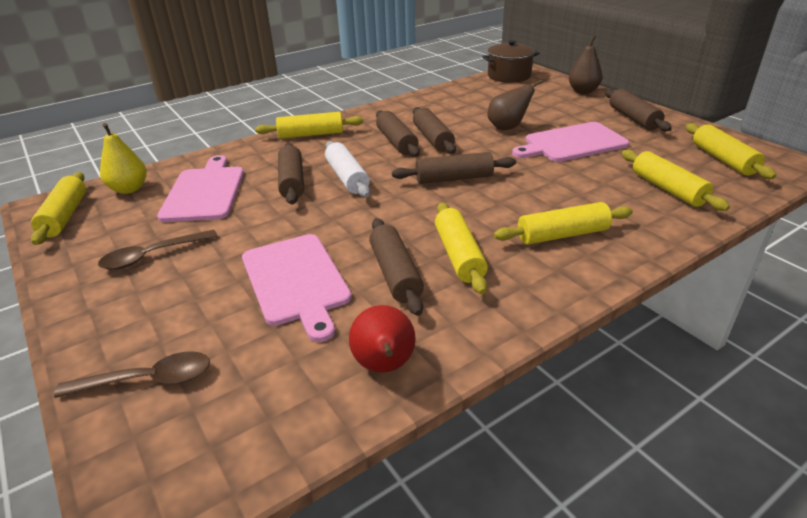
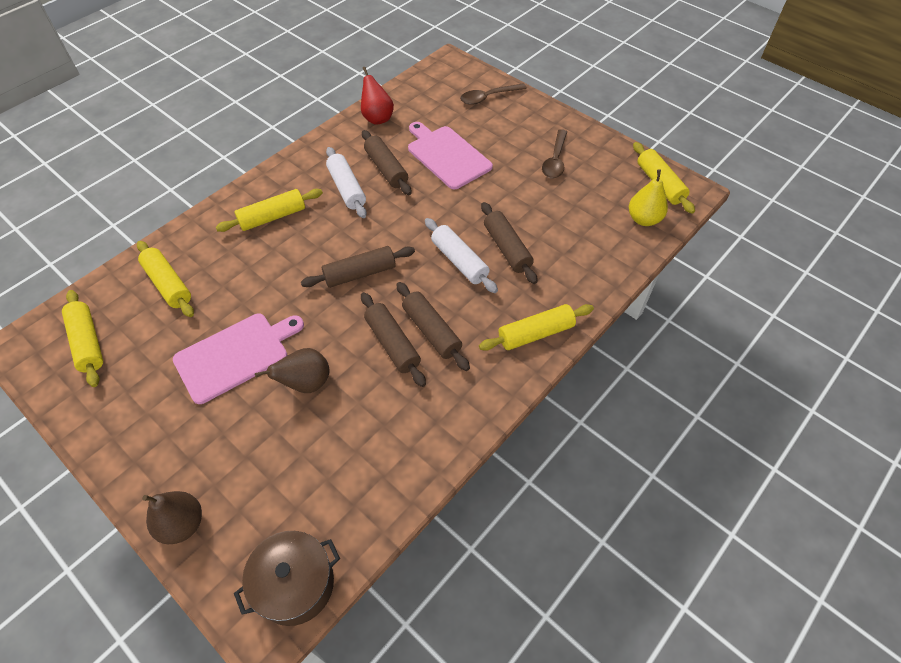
camera: 165 degrees right, 20 degrees up
brown spoon [98,229,218,270] -> brown spoon turned 150 degrees clockwise [542,129,567,179]
pink cutting board [157,155,244,222] -> none
yellow rolling pin [435,202,488,294] -> white rolling pin [326,147,367,218]
brown rolling pin [605,89,672,132] -> none

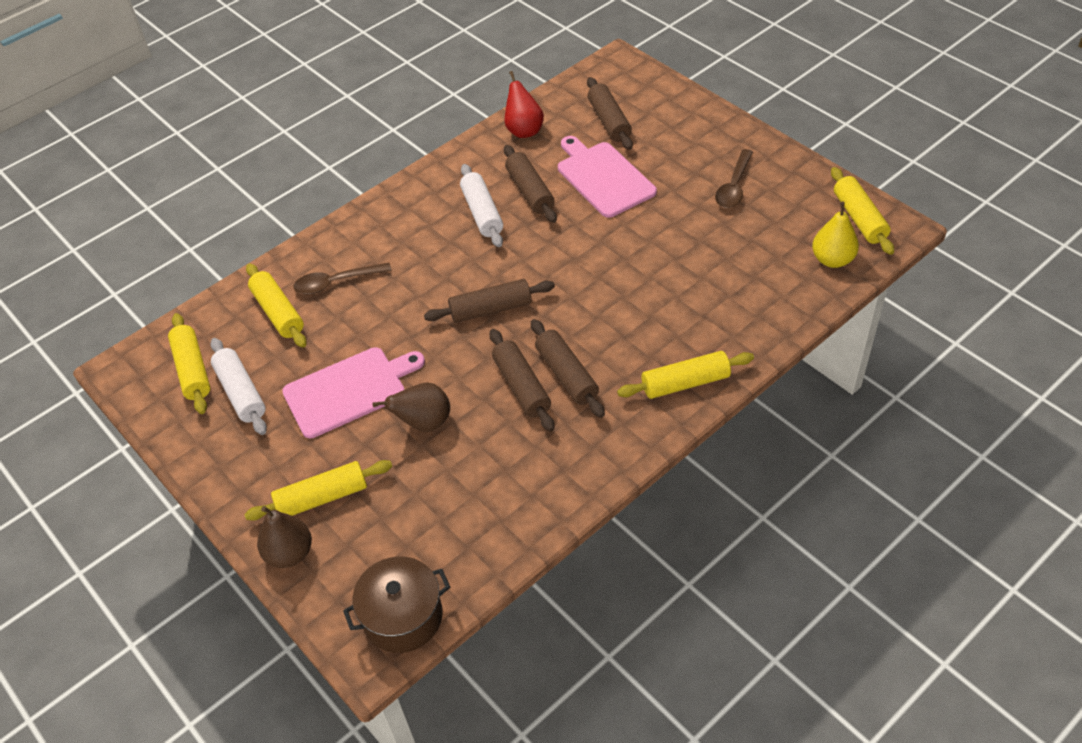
camera: 10 degrees right, 5 degrees down
yellow rolling pin [216,189,323,232] -> yellow rolling pin moved to [244,460,392,521]
white rolling pin [425,218,498,293] -> white rolling pin moved to [210,338,267,435]
brown spoon [460,83,527,105] -> brown spoon moved to [293,263,392,294]
brown rolling pin [481,202,538,284] -> brown rolling pin moved to [587,77,633,150]

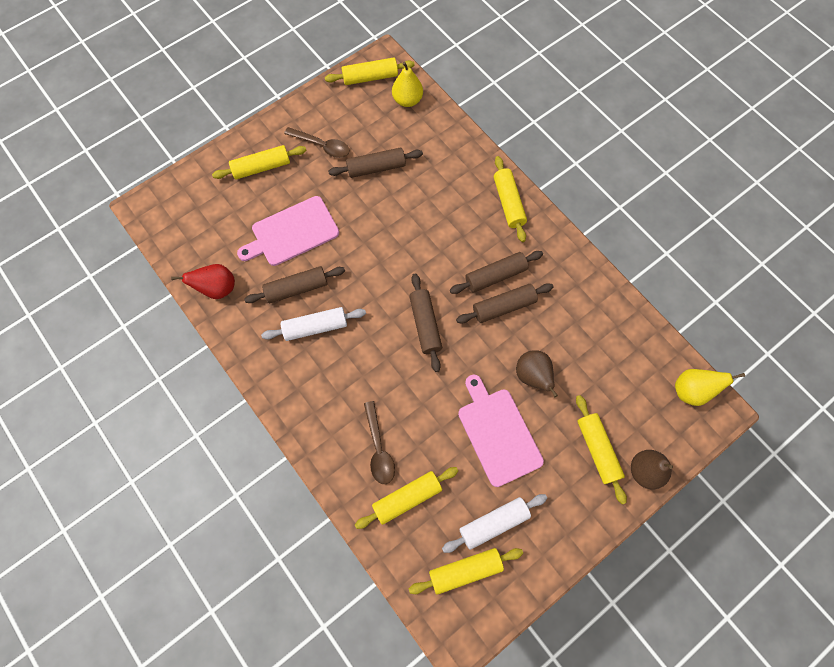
camera: 90 degrees left, 20 degrees up
brown pot [343,556,450,653] -> yellow pear [675,369,745,406]
brown rolling pin [587,77,633,150] -> brown rolling pin moved to [328,148,423,178]
none -> yellow rolling pin [212,145,307,179]

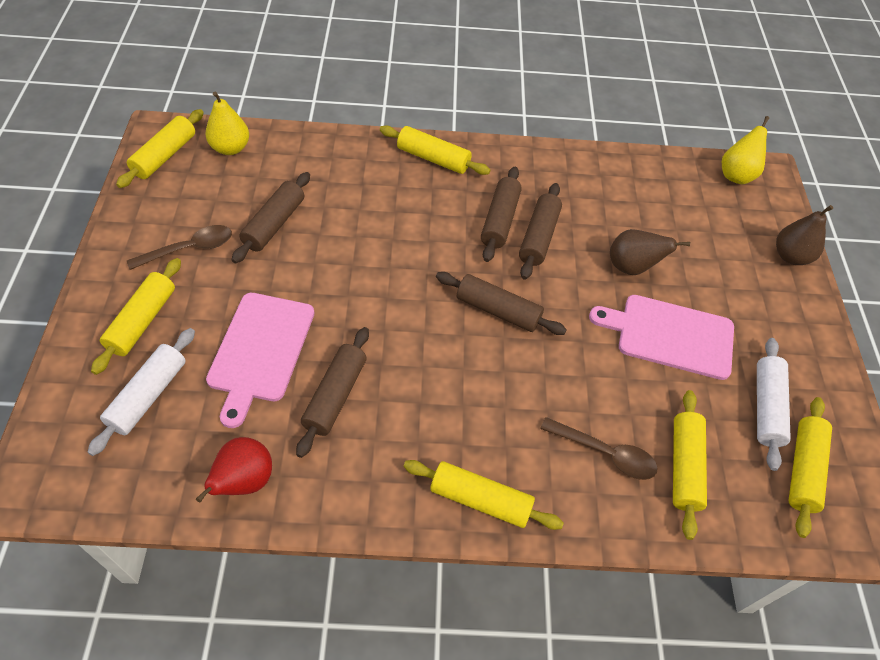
camera: 55 degrees left, 15 degrees down
white rolling pin [261,307,366,341] -> white rolling pin moved to [87,328,195,456]
yellow rolling pin [576,395,627,504] -> yellow rolling pin moved to [403,460,564,530]

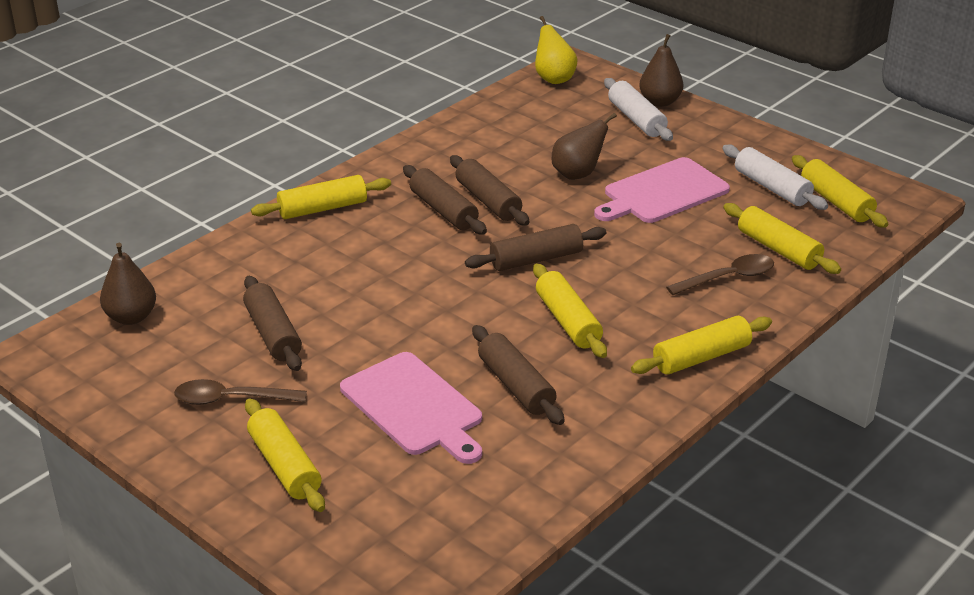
camera: 45 degrees left, 20 degrees down
white rolling pin [87,328,195,456] -> white rolling pin moved to [604,78,673,141]
yellow rolling pin [116,109,204,188] -> yellow rolling pin moved to [533,264,607,358]
brown spoon [127,225,232,270] -> brown spoon turned 105 degrees counterclockwise [174,379,307,405]
red pear [196,437,272,502] -> none
yellow pear [205,91,249,155] -> brown pear [100,243,156,325]

